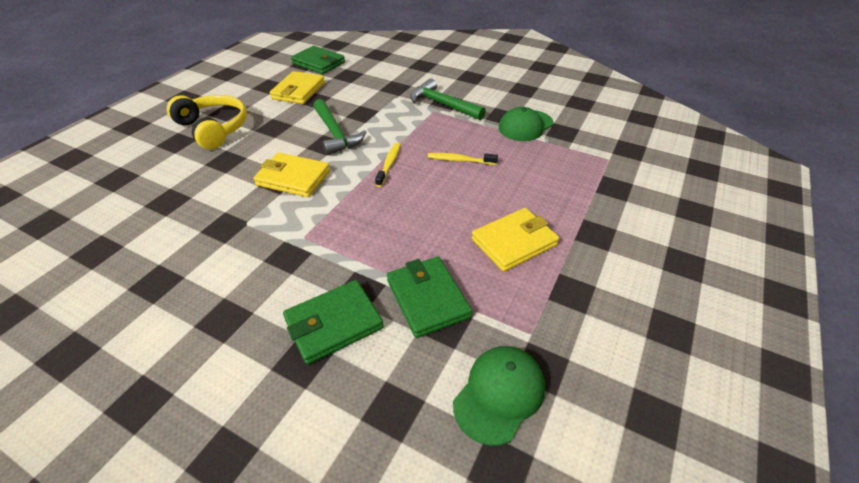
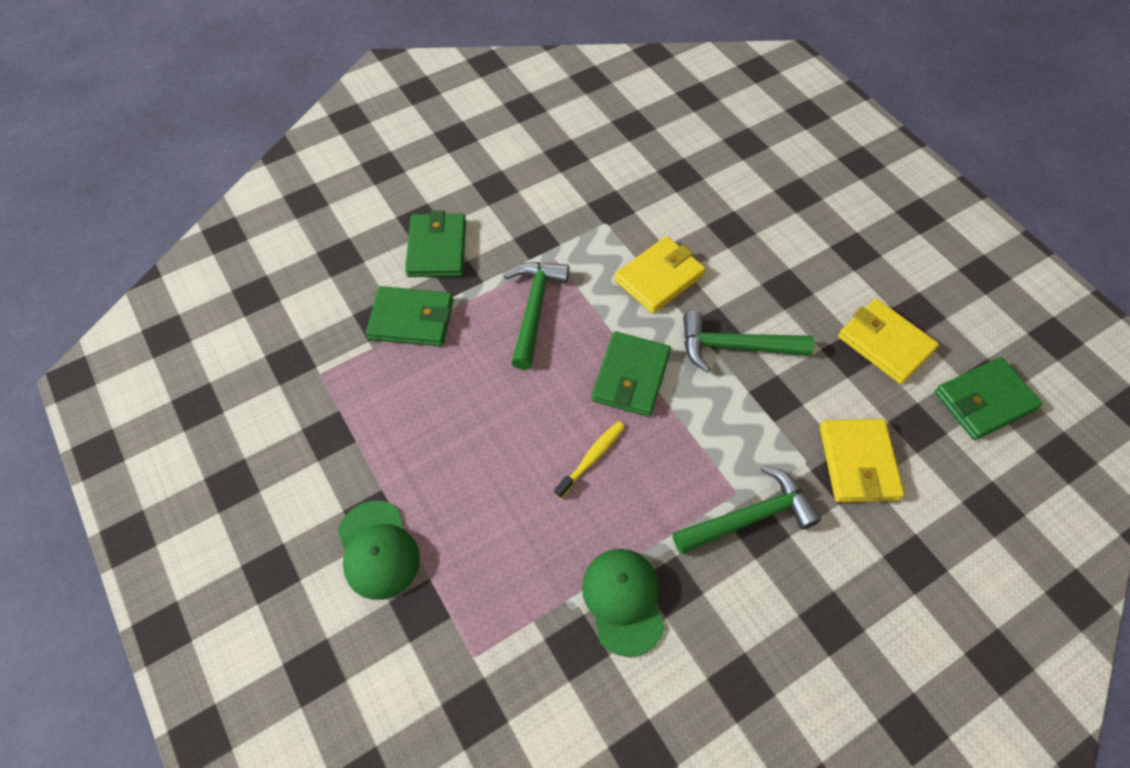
camera: 120 degrees right, 15 degrees up
yellow headphones [167,95,247,149] -> none
yellow toothbrush [375,143,401,187] -> green wallet [592,331,671,417]
green cap [453,346,545,446] -> green cap moved to [338,501,420,600]
yellow wallet [472,208,559,272] -> yellow wallet moved to [820,419,905,502]
none -> green hammer [504,262,569,370]

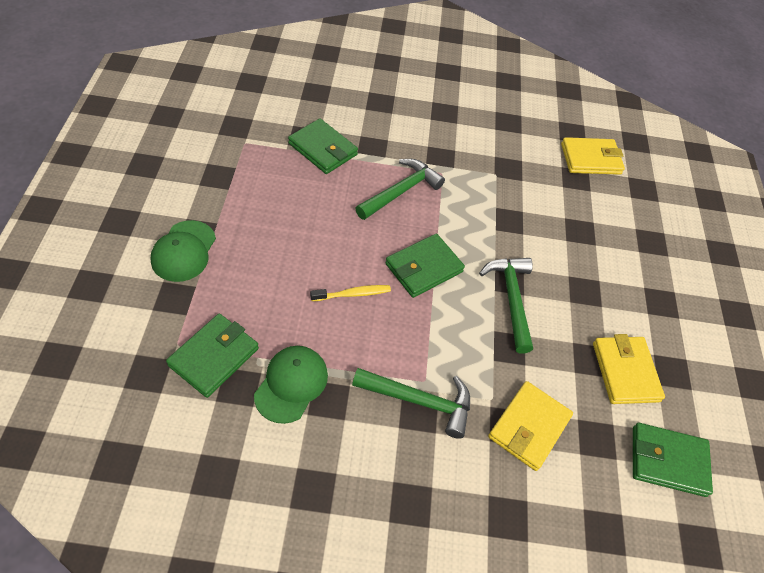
camera: 30 degrees right, 5 degrees down
green wallet [405,210,466,277] -> green wallet moved to [166,314,259,398]
yellow wallet [614,236,706,314] -> yellow wallet moved to [561,137,625,175]
green hammer [683,311,814,373] -> green hammer turned 45 degrees clockwise [479,258,533,353]

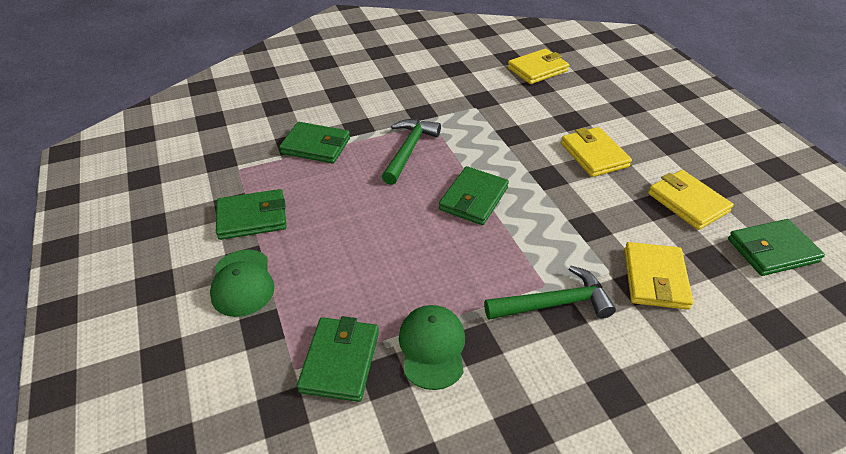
camera: 20 degrees left, 10 degrees down
yellow toothbrush [310,285,391,301] -> none
green hammer [479,258,533,353] -> none
none -> green wallet [216,189,287,240]
none -> yellow wallet [561,127,632,177]

